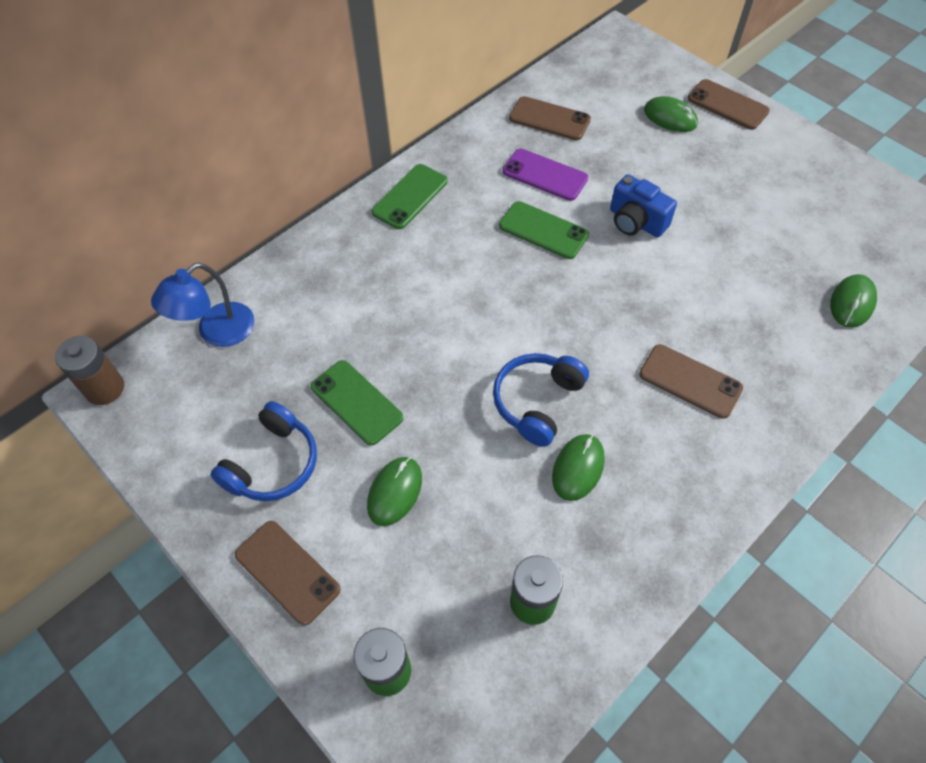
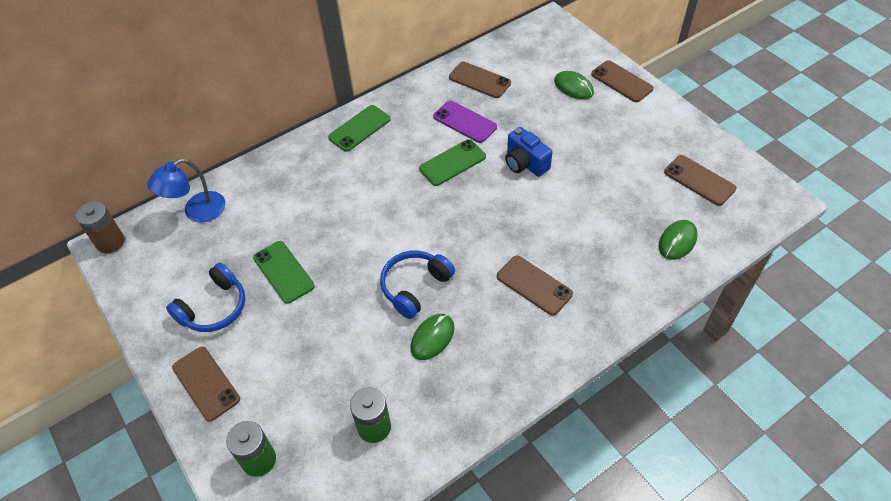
camera: 10 degrees right, 5 degrees down
green mouse [367,457,422,526] -> none
green phone [499,201,589,259] -> green phone turned 75 degrees counterclockwise [419,139,486,186]
none -> brown phone [664,155,737,206]

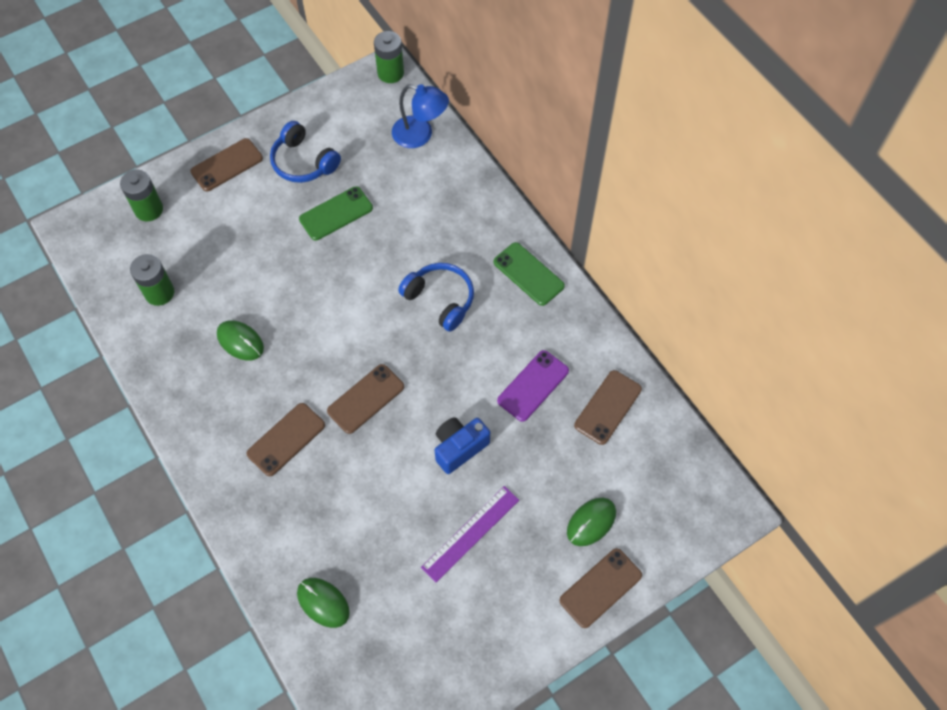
camera: 90 degrees right, 10 degrees up
brown battery [76,201,125,253] -> green battery [374,31,404,83]
blue lamp [147,159,225,223] -> blue lamp turned 150 degrees clockwise [392,84,449,148]
blue headphones [380,251,455,319] -> blue headphones moved to [398,263,474,332]
green phone [419,139,486,186] -> none
brown phone [664,155,737,206] -> brown phone moved to [327,364,404,434]
none -> purple ruler [421,486,519,583]

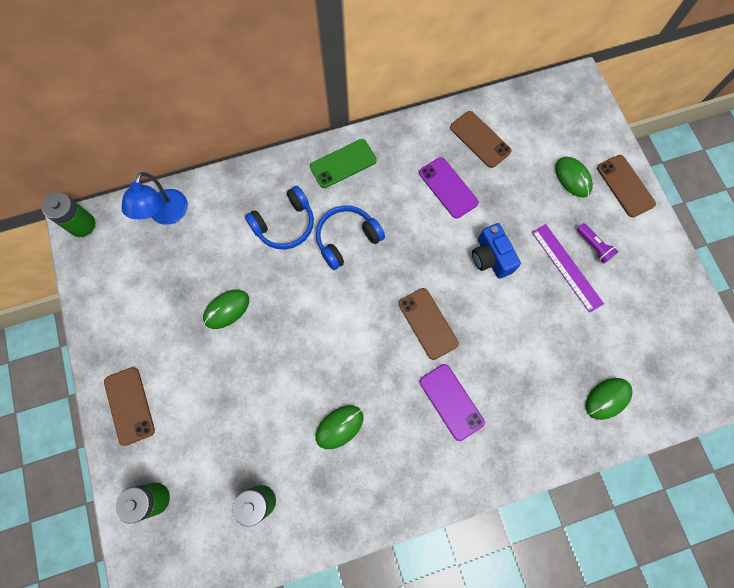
camera: 75 degrees left, 10 degrees up
brown phone [247,403,325,476] -> purple phone [419,364,485,441]
blue headphones [270,121,341,183] -> blue headphones moved to [245,186,314,250]
green phone [299,186,373,241] -> green mouse [203,290,249,329]
blue lamp [392,84,449,148] -> blue lamp turned 150 degrees clockwise [121,172,188,225]
none -> purple flashlight [577,223,619,264]

